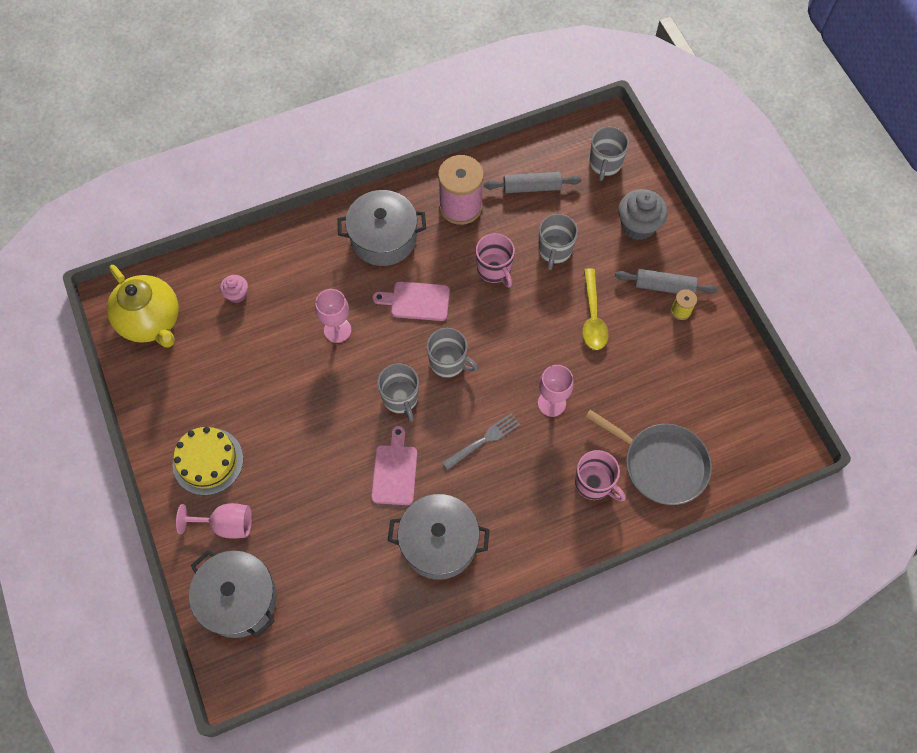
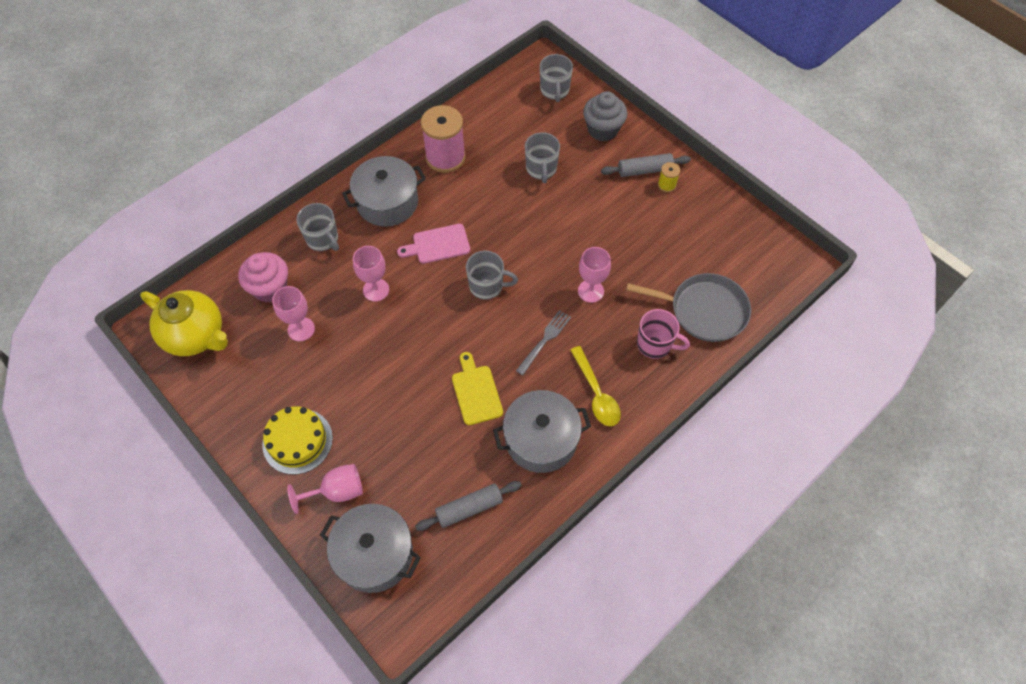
camera: 20 degrees left, 5 degrees down
pink cupcake [220,275,248,303] -> pink cupcake [238,252,288,303], size x1.80
pink cutting board [371,426,417,505] -> yellow cutting board [452,352,503,425]
grey mug [377,364,419,422] -> grey mug moved to [296,203,339,251]
pink mug [476,233,515,288] -> none
grey rolling pin [484,172,581,193] -> grey rolling pin moved to [415,481,522,531]
yellow spoon [582,268,609,350] -> yellow spoon moved to [570,346,621,426]
none -> pink goblet [272,286,315,341]

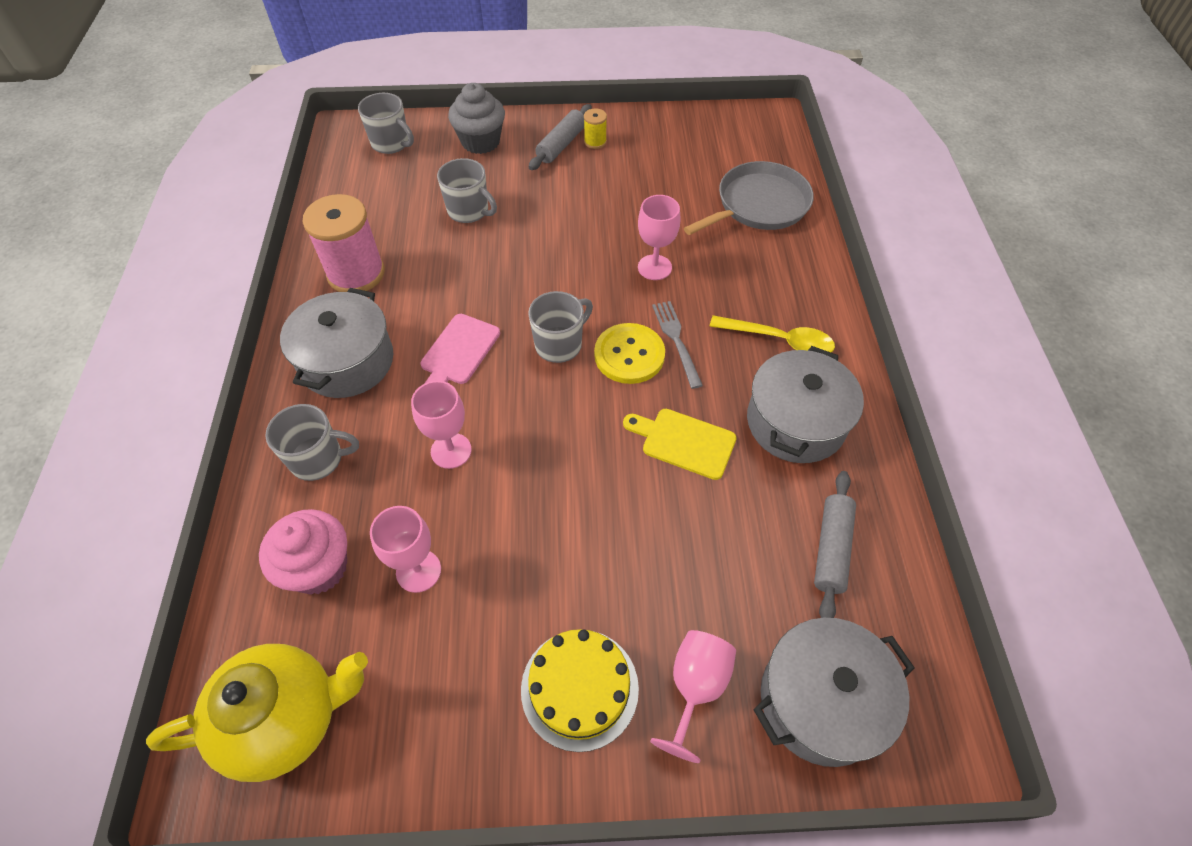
camera: 50 degrees left, 5 degrees down
pink mug [637,309,690,359] -> none
none -> yellow button [594,323,665,384]

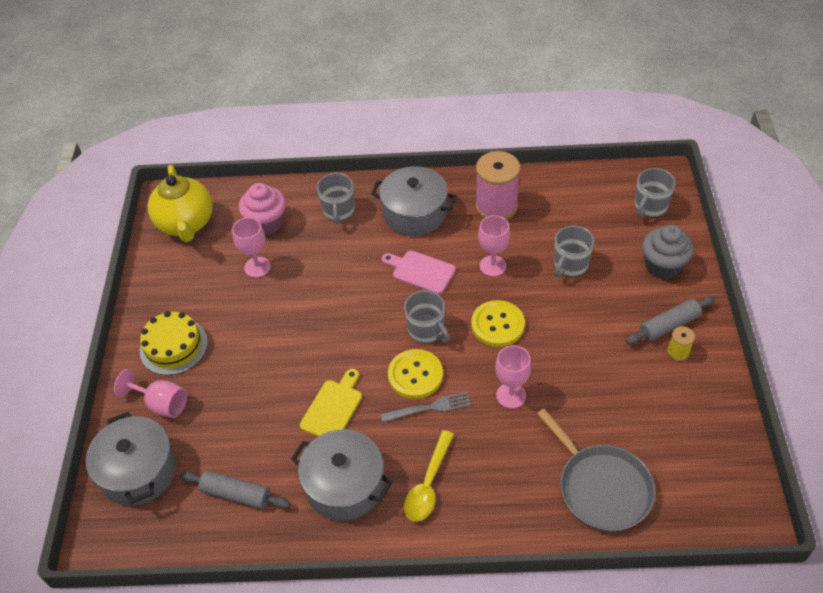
camera: 95 degrees right, 5 degrees down
pink goblet [411,381,472,469] -> pink goblet moved to [478,215,510,277]
grey rolling pin [529,104,592,170] -> grey rolling pin turned 60 degrees counterclockwise [626,296,715,344]
none -> yellow button [471,300,525,347]

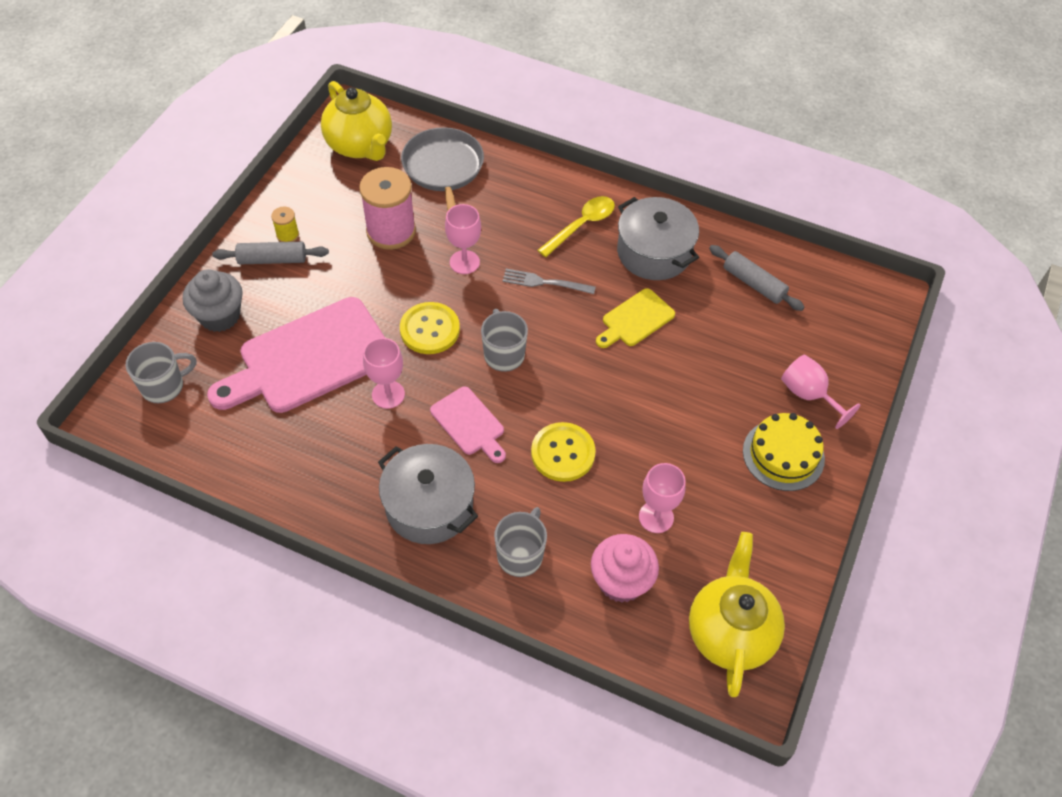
camera: 160 degrees left, 5 degrees up
grey pot [86,412,177,506] -> none
yellow button [388,349,443,399] -> yellow button moved to [531,422,596,482]
pink spool [475,151,520,220] -> pink spool moved to [359,167,416,250]
grey mug [554,226,594,277] -> pink cutting board [207,297,385,413]
none -> yellow teapot [321,81,392,161]

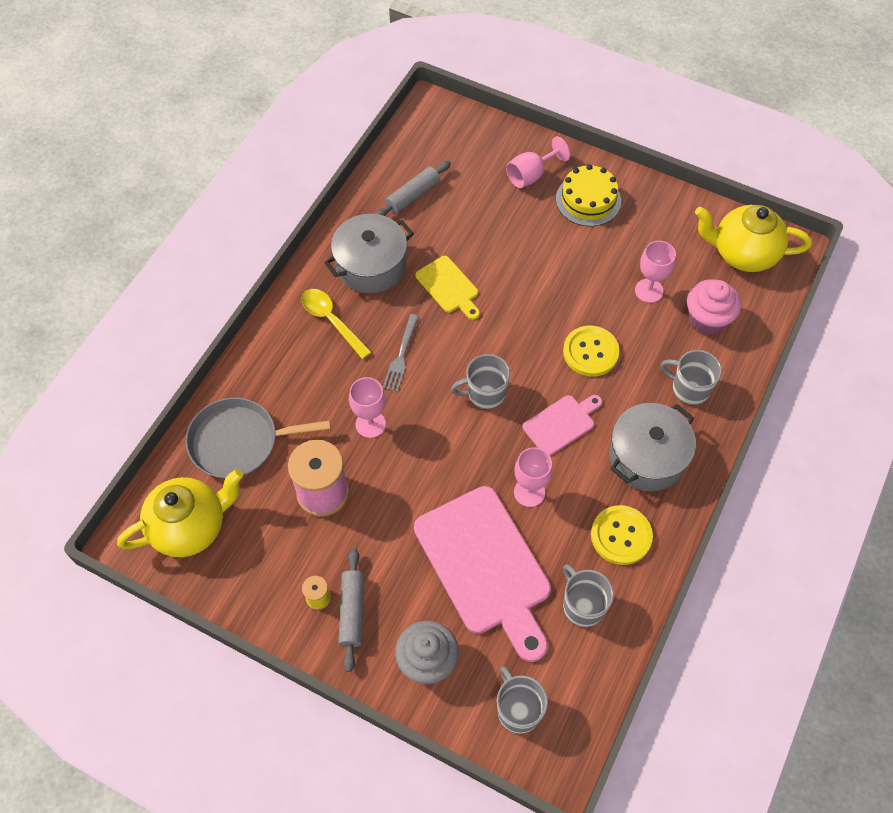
camera: 85 degrees left, 5 degrees up
yellow button [400,302,460,354] -> yellow button moved to [591,505,653,565]
none -> grey mug [563,564,614,627]

